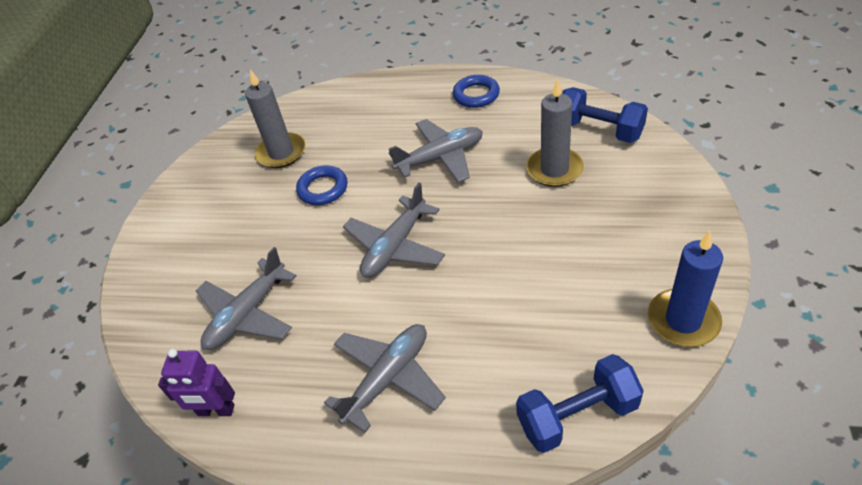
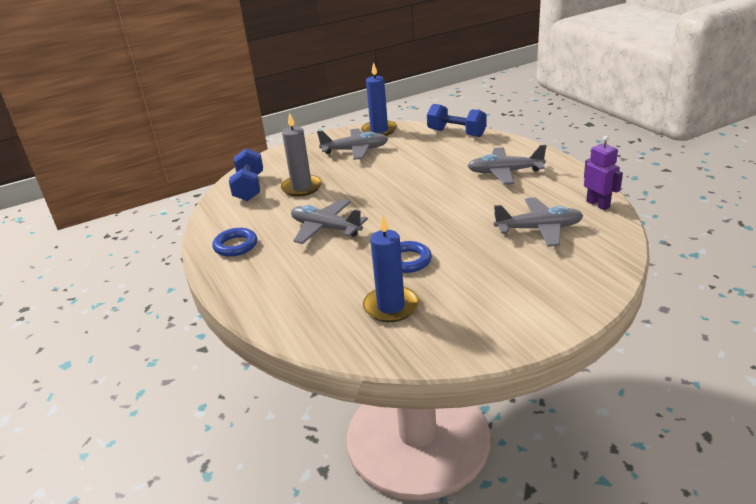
camera: 130 degrees left, 15 degrees down
grey candle [245,69,306,168] -> blue candle [363,215,419,322]
grey plane [343,182,445,278] -> grey plane moved to [317,129,388,160]

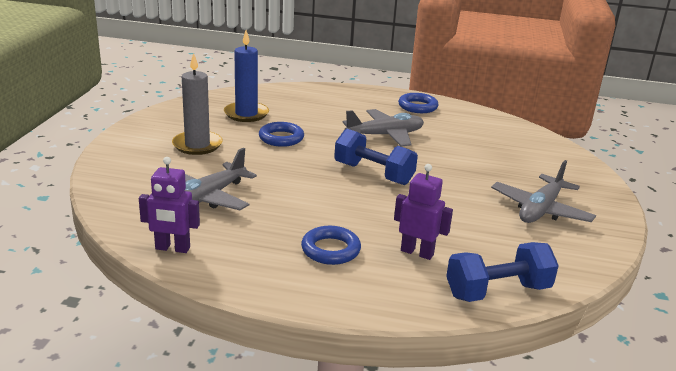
camera: 125 degrees right, 5 degrees down
blue dumbbell [229,148,263,201] -> blue dumbbell moved to [334,129,418,185]
grey candle [281,112,322,197] -> grey candle moved to [172,53,223,155]
blue candle [361,62,397,136] -> none
grey plane [468,145,547,184] -> blue ring [301,226,361,265]
none -> purple robot [394,164,453,260]

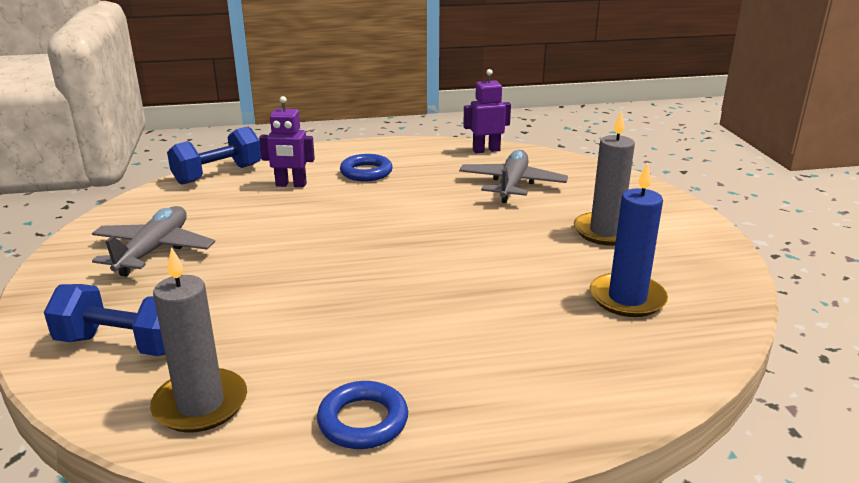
camera: 160 degrees right, 0 degrees up
blue ring [259,122,304,147] -> none
blue dumbbell [334,129,418,185] -> blue dumbbell moved to [44,284,165,356]
grey plane [343,109,424,147] -> none
none -> grey candle [150,247,247,433]

